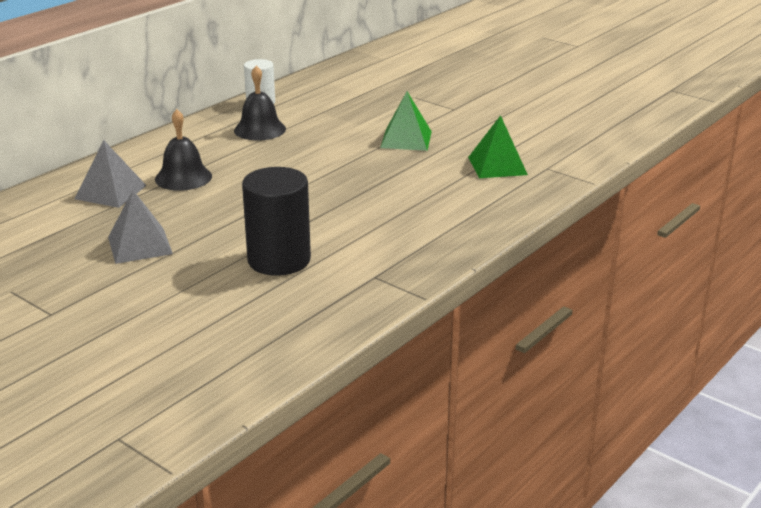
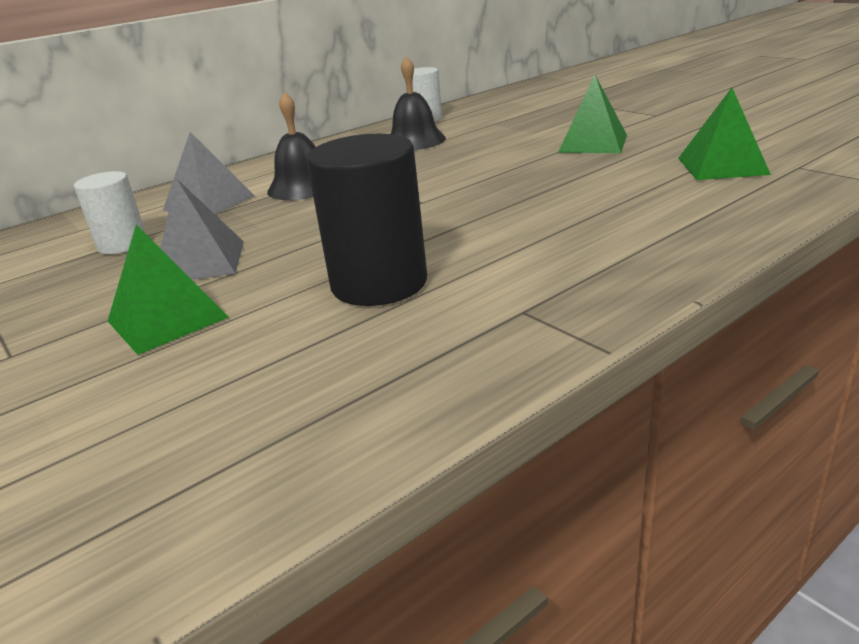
camera: 15 degrees right, 0 degrees up
none -> white cylinder [74,171,146,254]
none -> green pyramid [108,224,229,355]

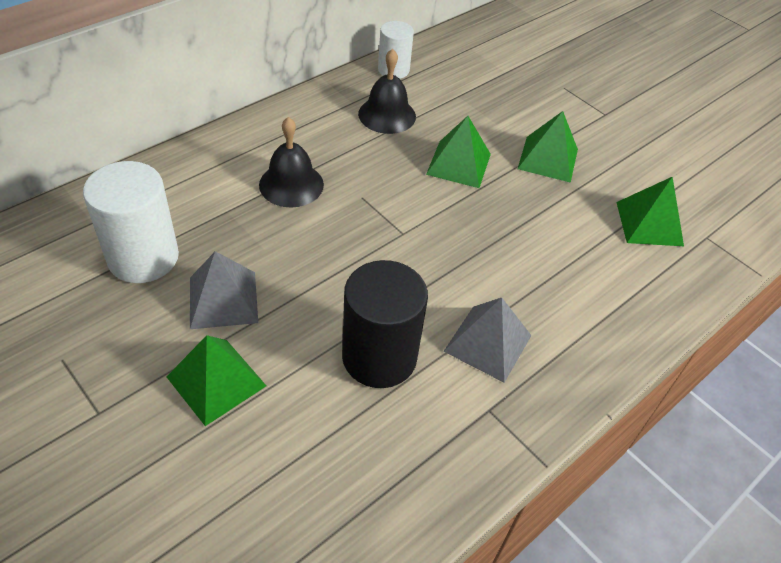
camera: 10 degrees left, 20 degrees up
white cylinder [74,171,146,254] -> white cylinder [83,161,179,283], size x1.64
grey pyramid [163,132,255,215] -> grey pyramid moved to [443,298,532,383]
none -> green pyramid [426,116,491,188]

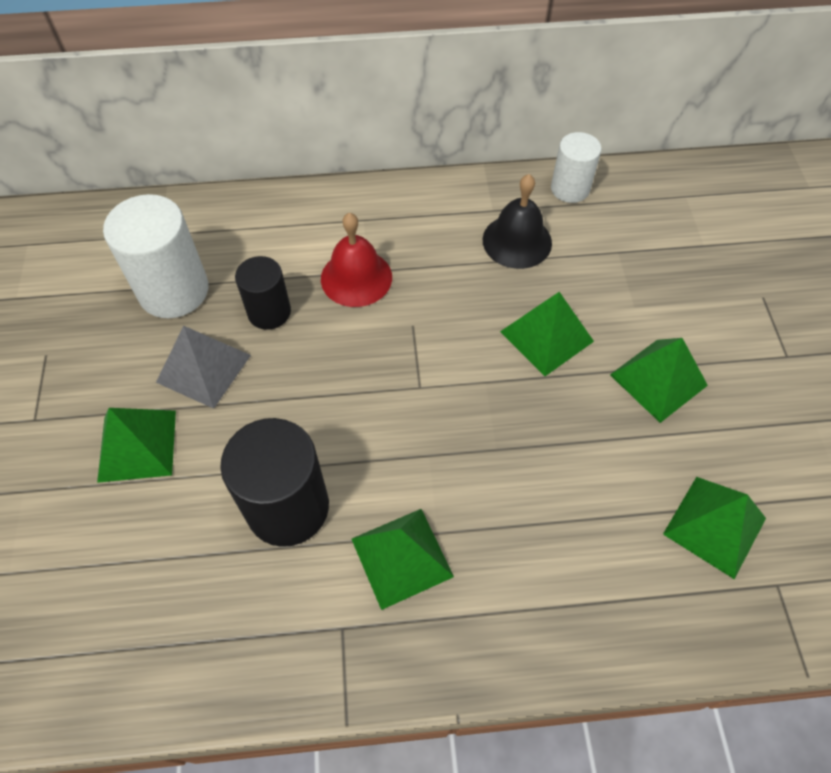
camera: 40 degrees right, 10 degrees up
black bell [259,117,324,208] -> red bell [321,213,392,307]
grey pyramid [443,298,532,383] -> green pyramid [352,509,454,610]
none -> black cylinder [235,256,291,330]

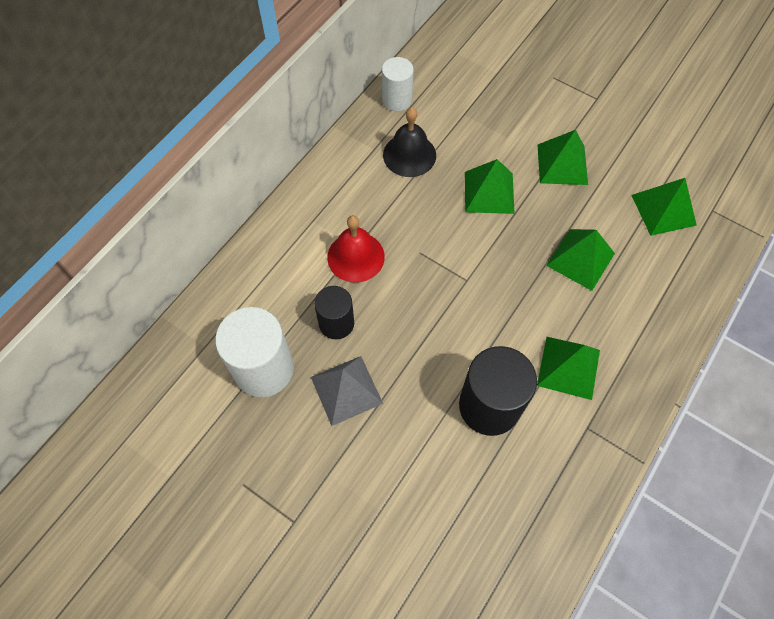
camera: 50 degrees left, 5 degrees up
green pyramid [97,408,176,483] -> green pyramid moved to [546,229,615,291]

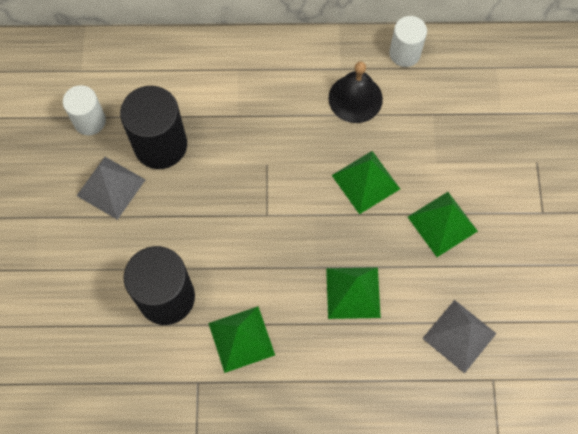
camera: 55 degrees right, 5 degrees up
white cylinder [215,307,294,397] -> white cylinder [63,85,106,135], size x0.61
black cylinder [314,286,354,339] -> black cylinder [120,86,187,169], size x1.64
red bell [327,215,385,282] -> none
green pyramid [631,178,697,236] -> grey pyramid [422,300,497,373]

